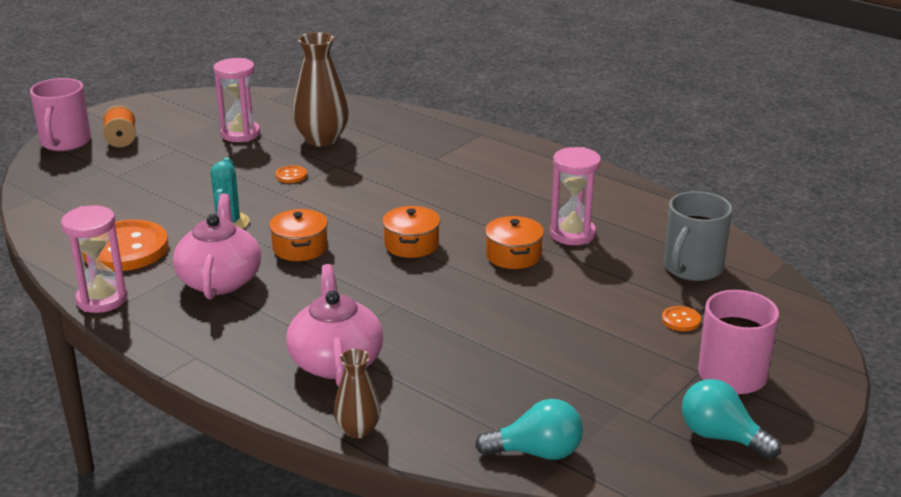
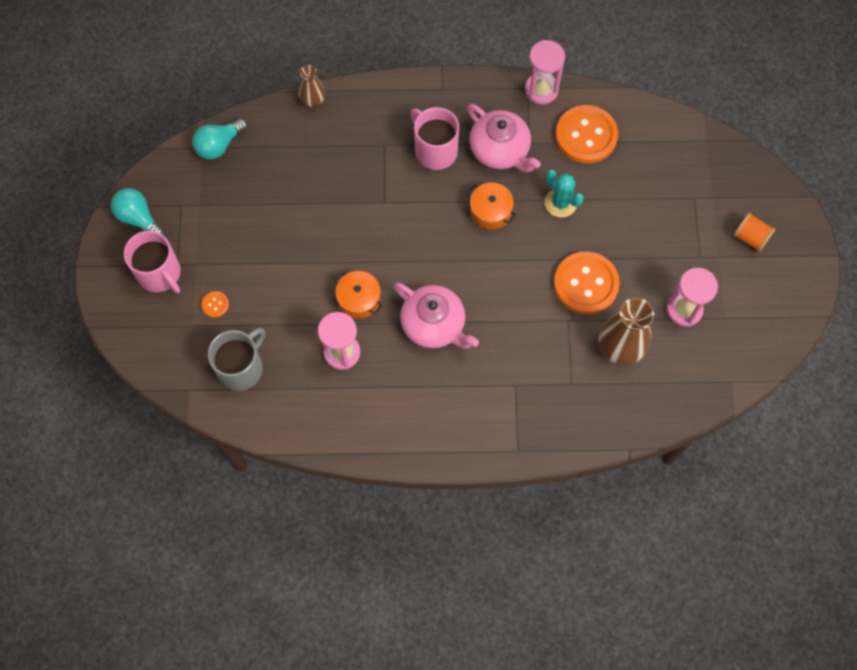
camera: 140 degrees right, 40 degrees up
pink mug [30,78,91,151] -> pink mug moved to [410,107,459,170]
orange button [275,165,307,183] -> orange button [554,251,620,314], size x2.41
pink teapot [286,264,383,386] -> pink teapot moved to [394,282,479,349]
orange pot [382,206,440,258] -> none
grey mug [664,191,733,281] -> grey mug turned 45 degrees clockwise [208,328,265,391]
turquoise light bulb [682,379,781,459] -> turquoise light bulb turned 135 degrees counterclockwise [111,188,164,236]

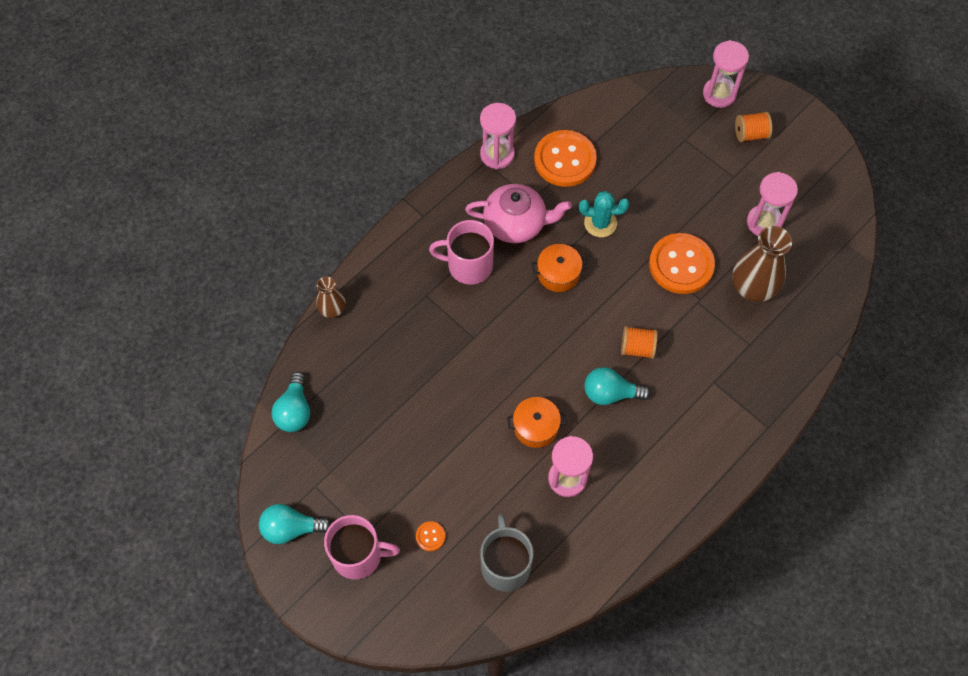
camera: 45 degrees left, 5 degrees down
pink teapot [394,282,479,349] -> turquoise light bulb [584,367,651,405]
none -> orange spool [621,326,658,359]
none -> pink hourglass [703,40,749,108]

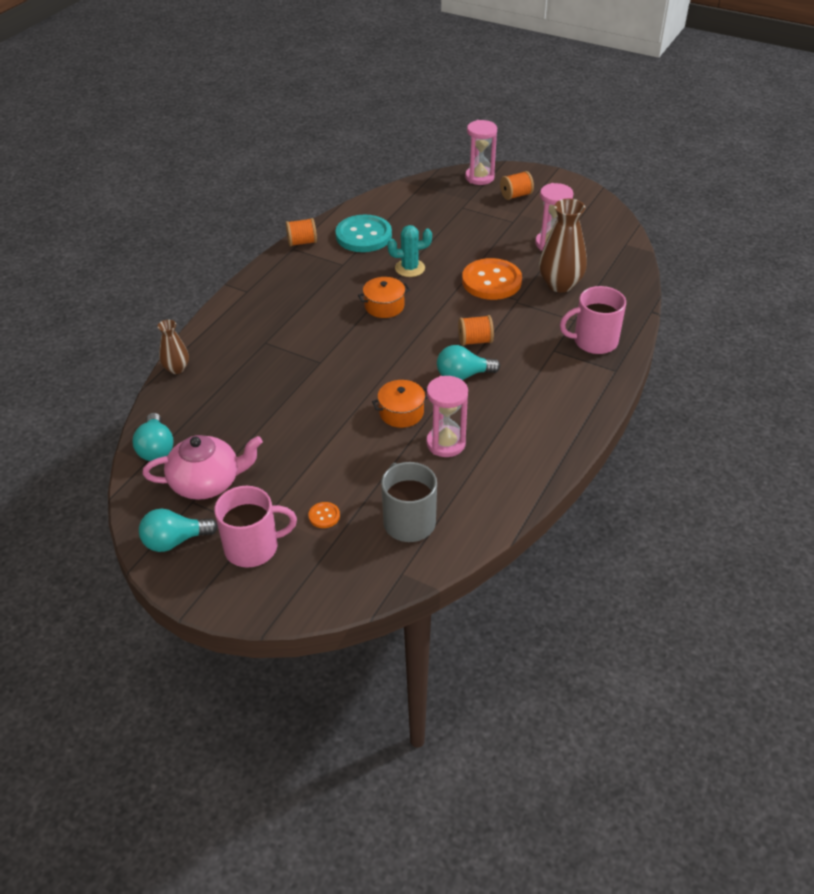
camera: 15 degrees left, 20 degrees down
pink mug [429,220,494,285] -> pink mug moved to [560,286,626,354]
pink teapot [465,184,572,243] -> pink teapot moved to [142,435,263,500]
pink hourglass [480,103,516,169] -> orange spool [286,218,317,247]
orange button [534,130,597,187] -> turquoise button [335,215,392,252]

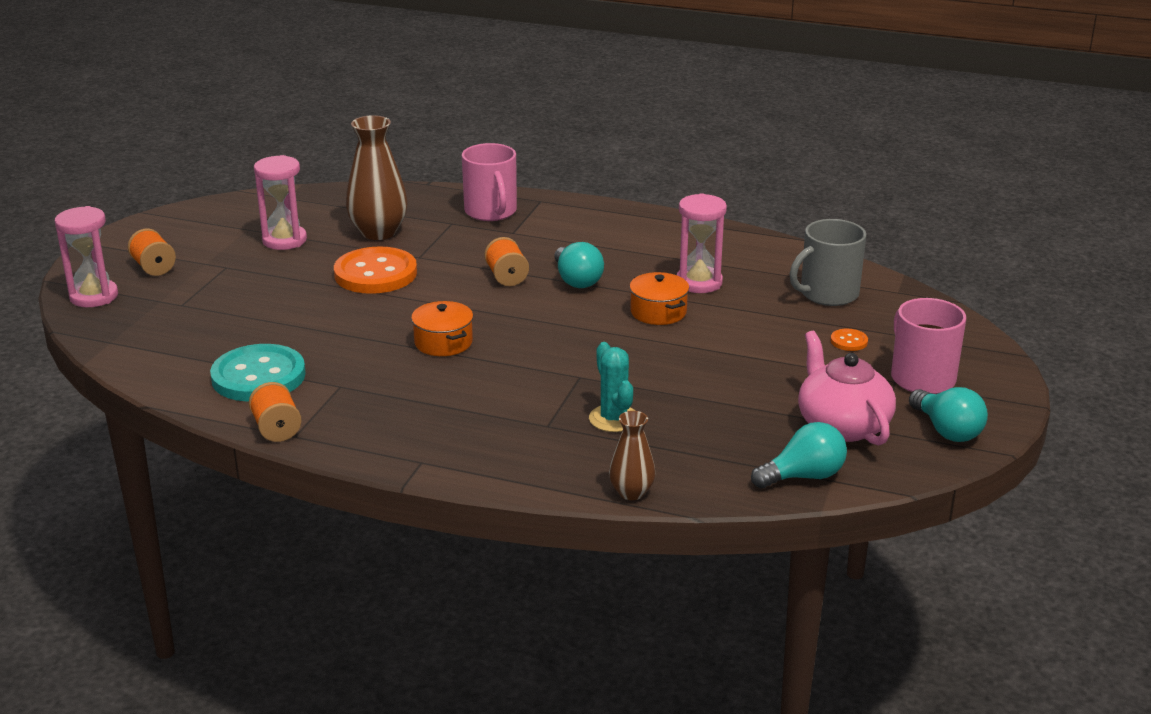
camera: 100 degrees left, 15 degrees down
turquoise cactus [387,225,432,277] -> turquoise cactus moved to [589,342,635,432]

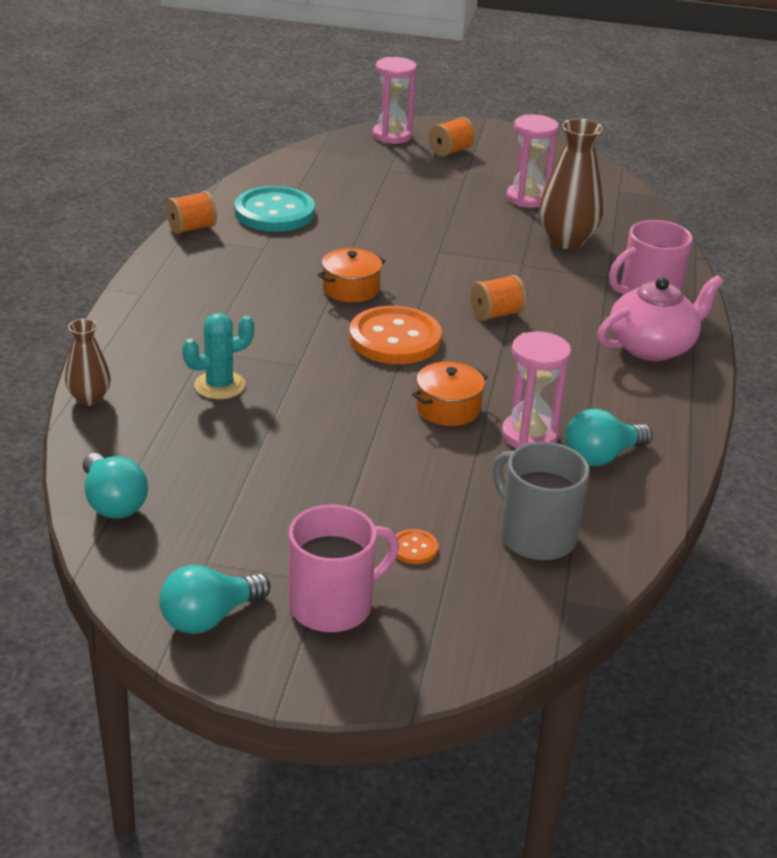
camera: 80 degrees right, 5 degrees up
orange button [334,246,417,294] -> orange button moved to [349,306,442,364]
turquoise light bulb [554,242,604,288] -> turquoise light bulb moved to [566,409,653,466]
pink teapot [798,331,896,446] -> pink teapot moved to [597,275,724,361]

